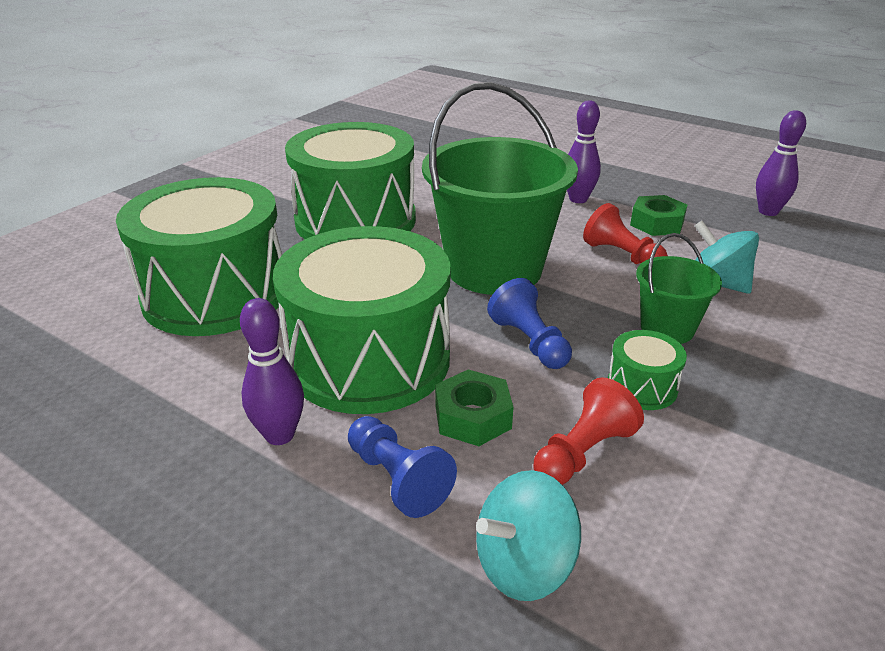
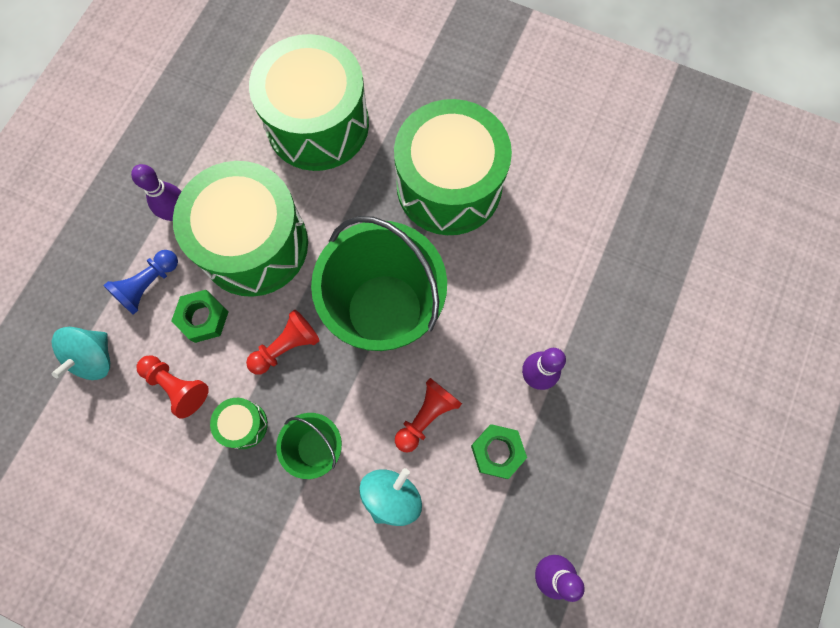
camera: 80 degrees right, 40 degrees up
turquoise spinning top [476,470,581,601] -> turquoise spinning top turned 120 degrees counterclockwise [52,327,110,380]
blue pawn [487,278,572,369] -> red pawn [246,310,320,375]

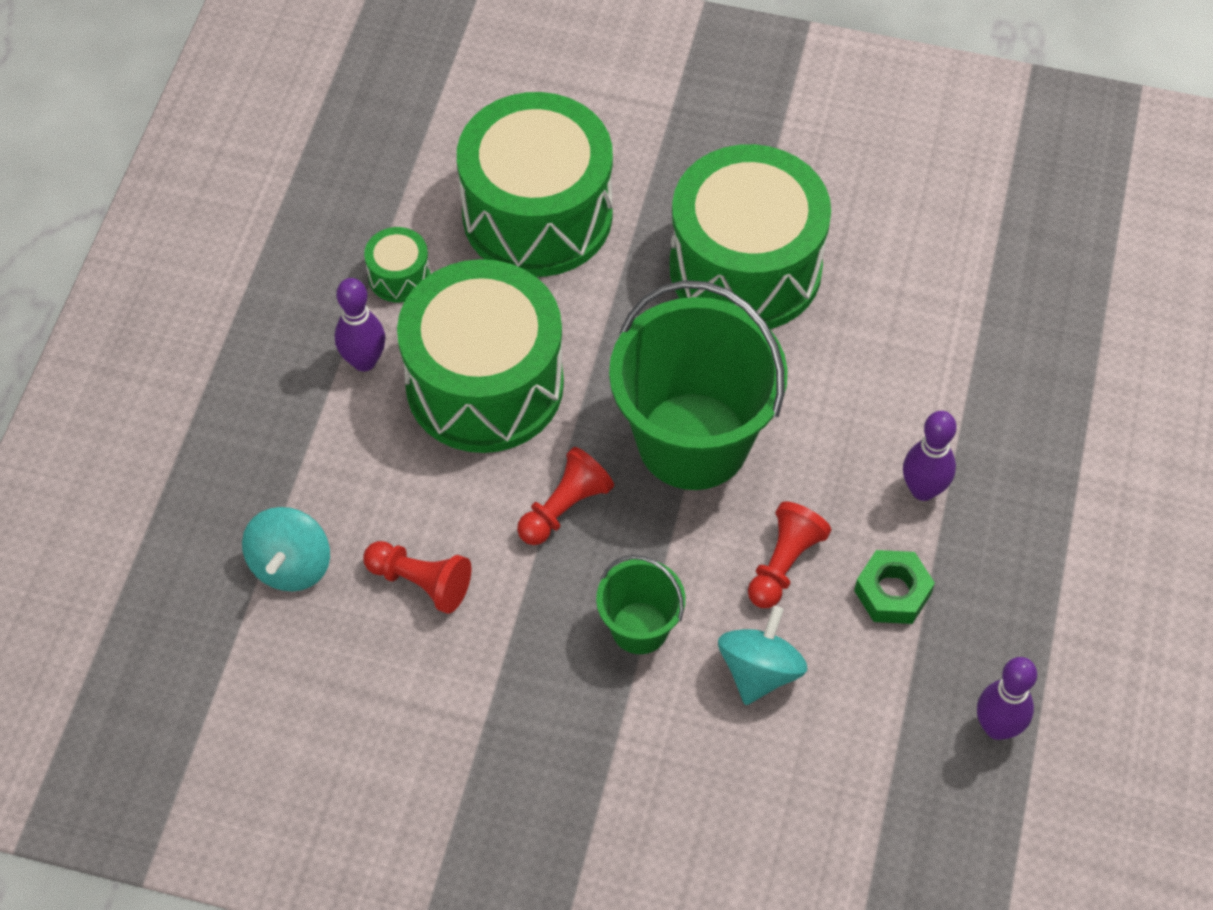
camera: 10 degrees left, 15 degrees down
blue pawn [103,250,178,315] -> none
green nut [171,290,228,343] -> none
green drum [210,398,268,449] -> green drum moved to [364,227,430,302]

